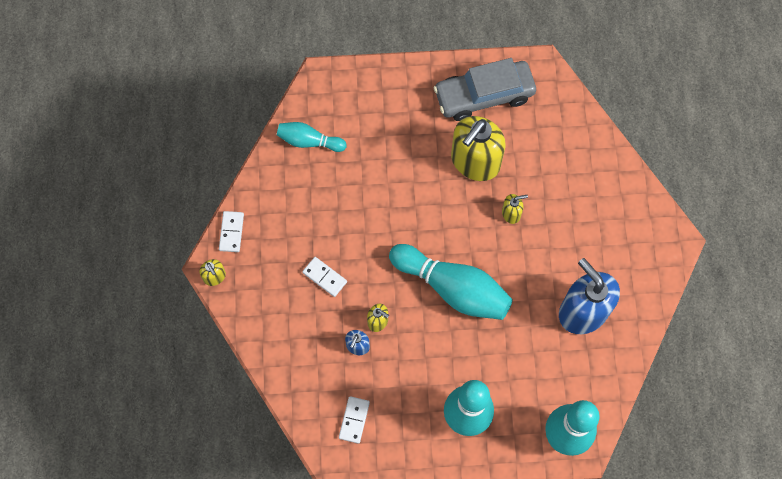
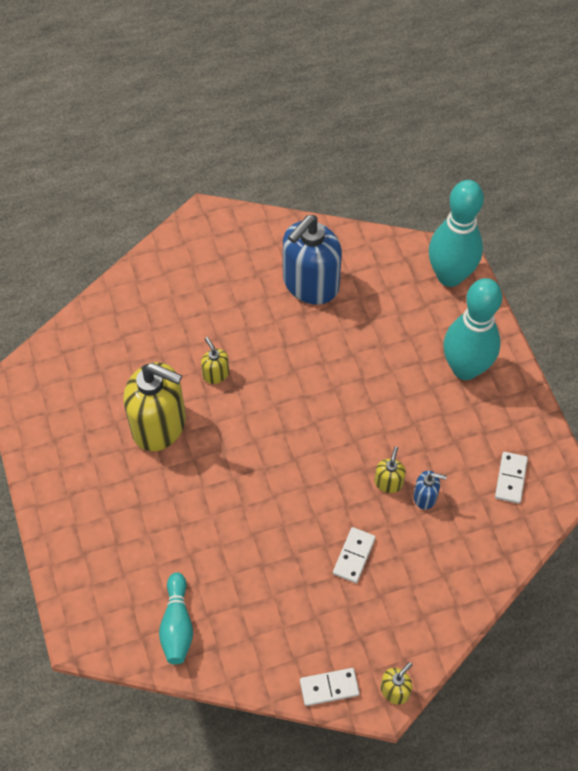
camera: 105 degrees left, 10 degrees down
white domino [339,396,370,444] -> white domino turned 75 degrees counterclockwise [495,452,528,504]
turquoise bowling pin [389,244,513,320] -> none
grey car [434,58,536,121] -> none

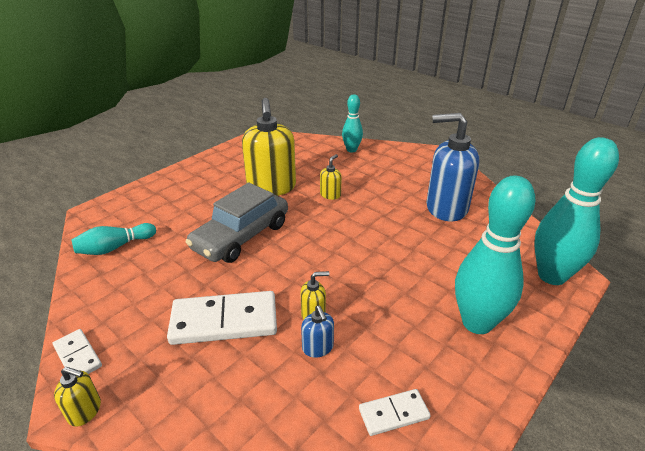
camera: 60 degrees right, 25 degrees down
white domino [333,527,376,583] -> white domino [167,291,277,345], size x1.92
none -> grey car [186,183,288,263]
none -> turquoise bowling pin [342,94,363,153]

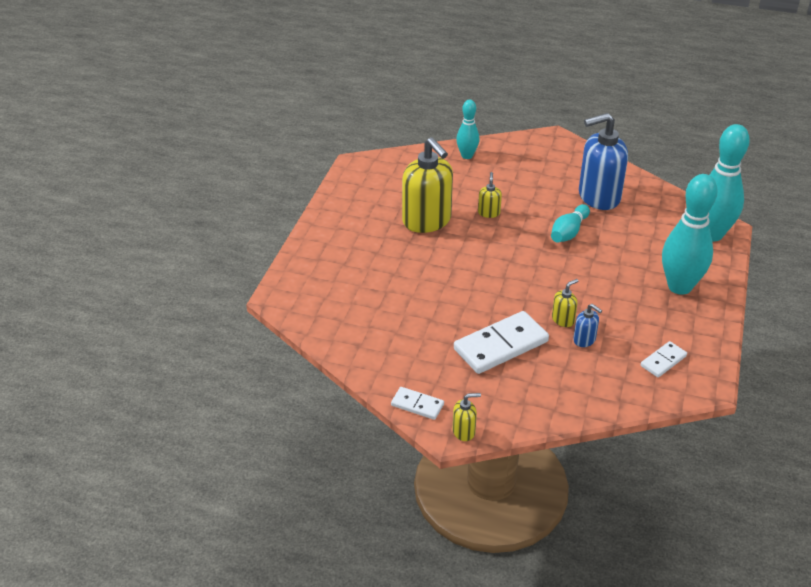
camera: 25 degrees left, 5 degrees up
turquoise bowling pin [72,223,156,255] -> turquoise bowling pin moved to [551,204,590,242]
grey car [186,183,288,263] -> none

